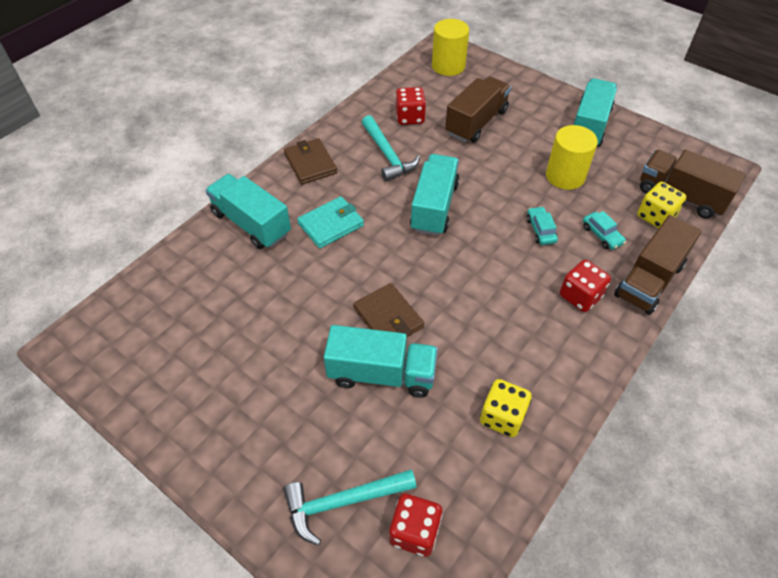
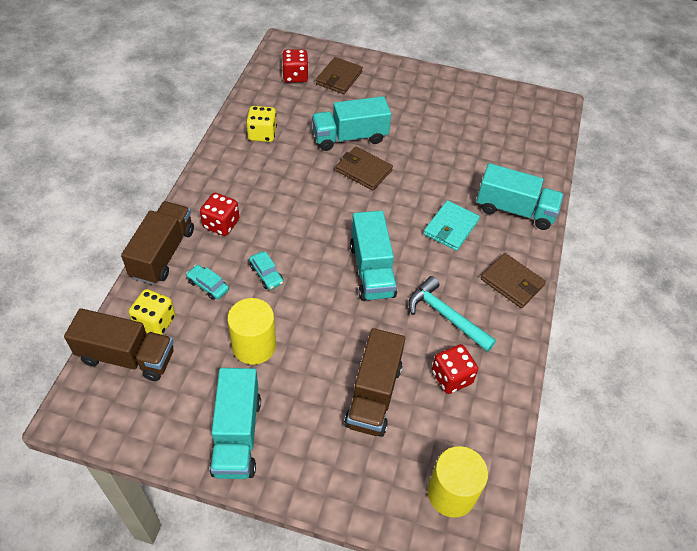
camera: 155 degrees right, 0 degrees up
turquoise hammer [284,469,417,545] -> brown wallet [316,57,363,94]

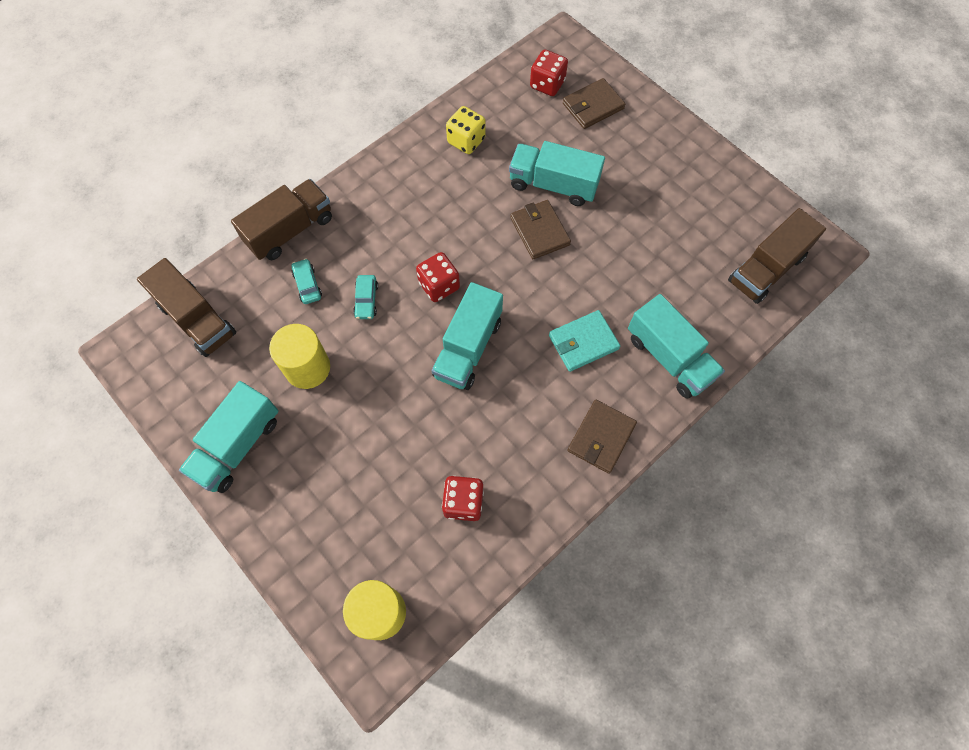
camera: 35 degrees right, 15 degrees up
yellow dice [129,289,175,335] -> none
red dice [200,193,239,236] -> red dice moved to [416,252,460,302]
brown truck [344,328,405,437] -> brown truck moved to [728,208,826,304]
turquoise hammer [408,276,496,352] -> none
brown wallet [481,253,546,308] -> brown wallet turned 45 degrees clockwise [567,400,637,474]

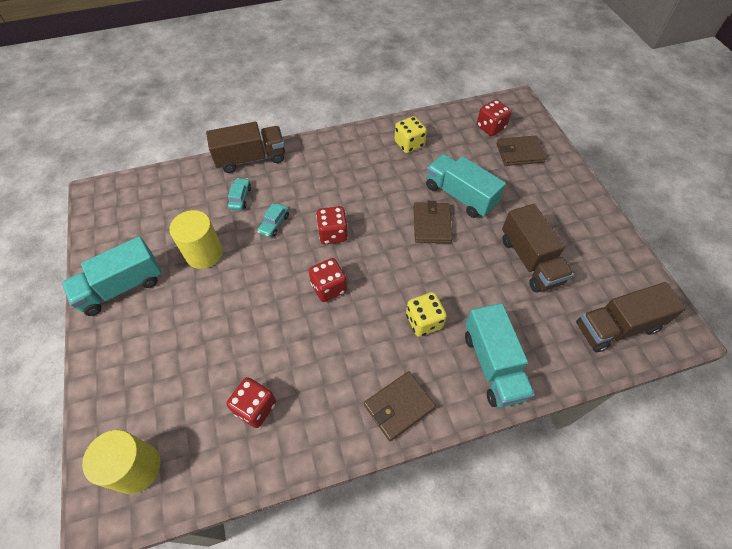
camera: 25 degrees right, 10 degrees down
brown truck [137,258,236,357] -> brown truck moved to [502,204,574,292]
turquoise truck [432,282,503,390] -> red dice [309,258,347,302]
turquoise wallet [549,310,620,372] -> yellow dice [406,292,447,337]

